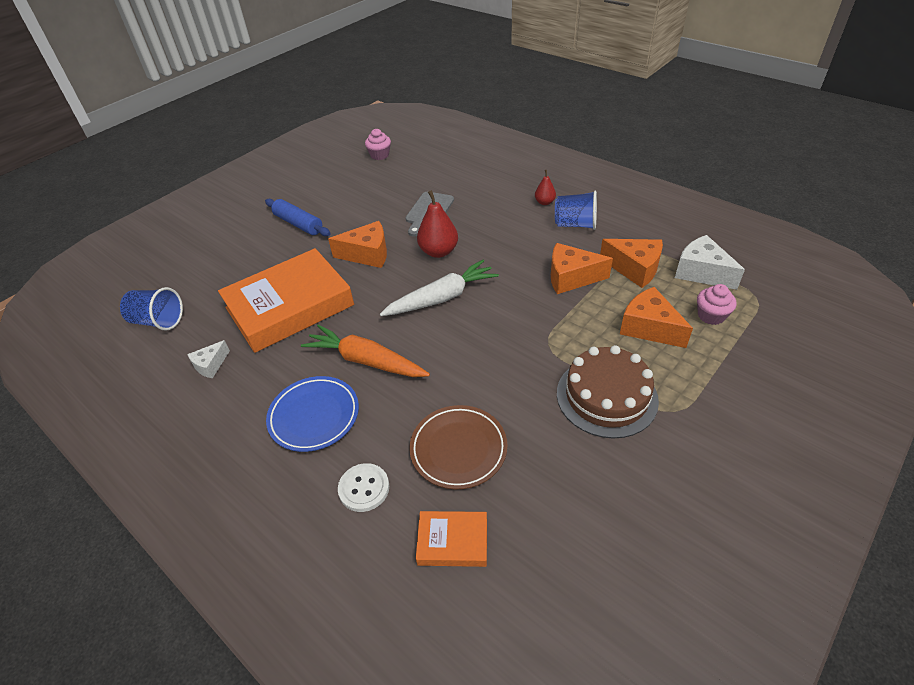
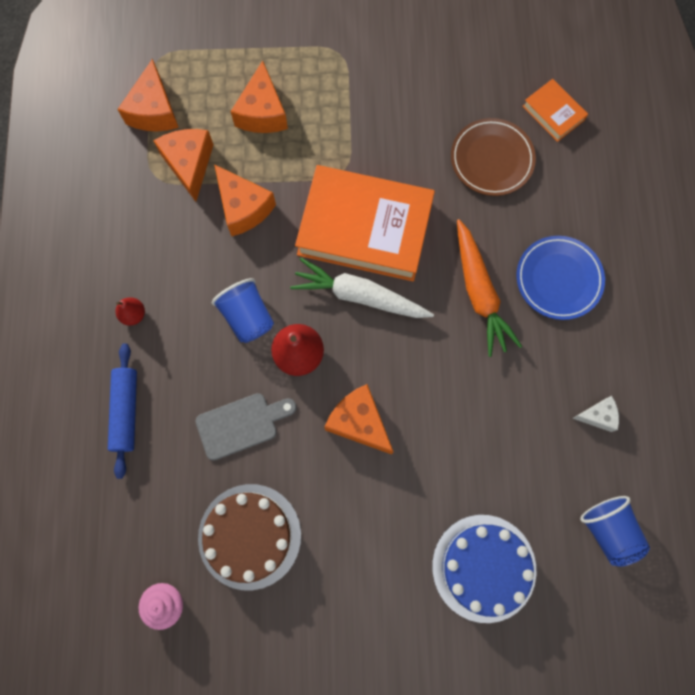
camera: 135 degrees left, 30 degrees up
orange book [218,248,354,353] -> orange book moved to [295,165,435,281]
blue rolling pin [265,198,330,236] -> blue rolling pin moved to [108,343,137,479]
white button [338,463,389,512] -> none
blue cup [555,191,597,230] -> blue cup moved to [212,278,274,343]
brown cake [557,345,659,439] -> brown cake moved to [198,484,301,590]
white cheese [675,235,745,290] -> orange cheese [117,59,179,131]
pink cupcake [697,284,736,325] -> none
none -> blue cake [432,515,536,623]

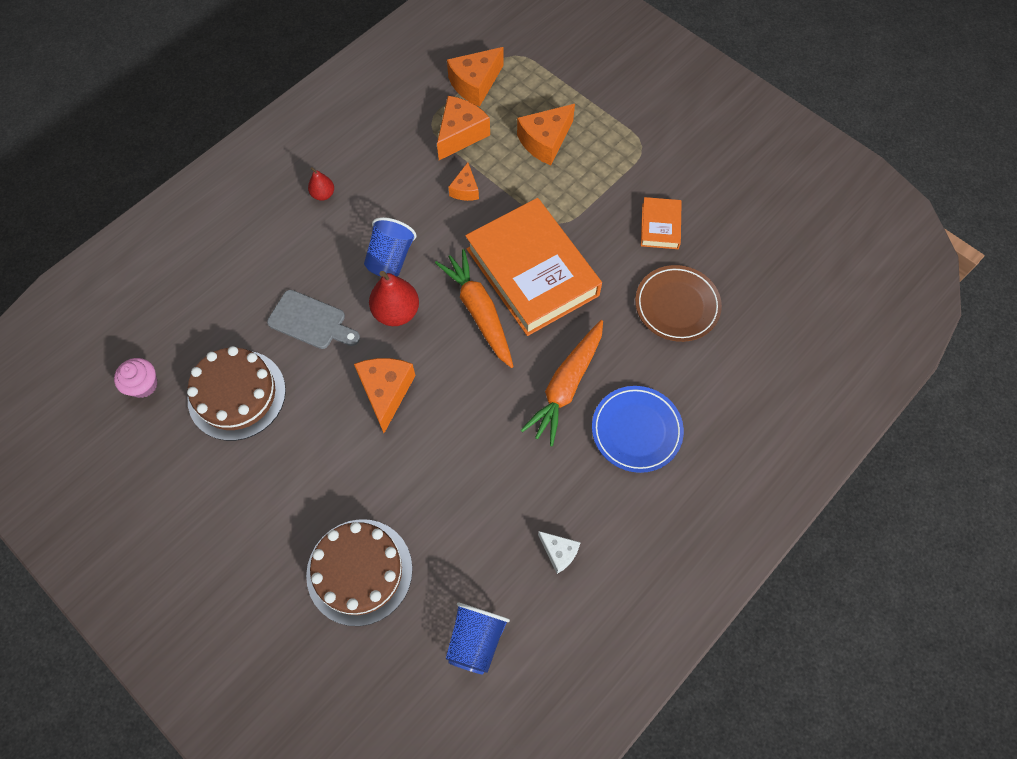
camera: 45 degrees right, 10 degrees down
blue rolling pin [108,343,137,479] -> none
orange cheese [214,164,276,236] -> orange cheese [448,162,479,201], size x0.58
white carrot [290,258,434,318] -> orange carrot [435,249,514,368]
blue cake [432,515,536,623] -> brown cake [306,519,413,626]
orange book [523,79,588,142] -> orange book moved to [641,197,682,249]

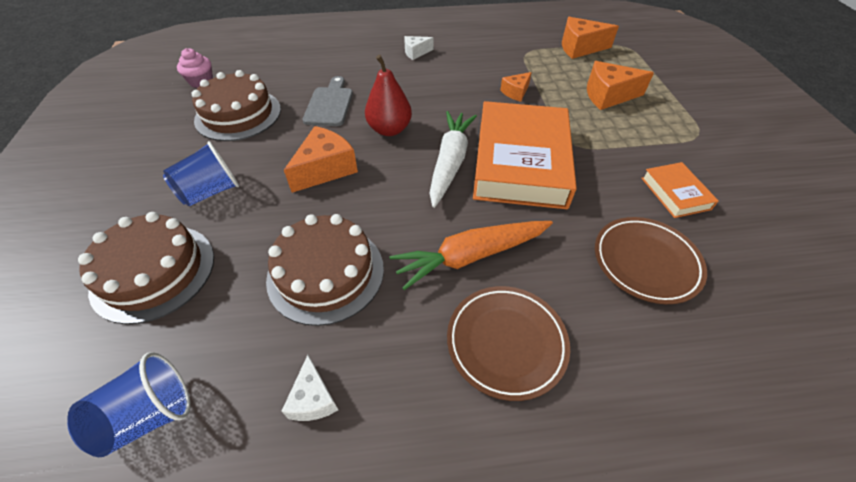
camera: 40 degrees right, 15 degrees down
grey cutting board [267,290,360,349] -> grey cutting board turned 150 degrees counterclockwise [303,76,353,126]
red pear [308,167,334,201] -> white cheese [404,36,434,60]
blue cup [364,217,416,277] -> blue cup moved to [163,141,239,206]
orange carrot [435,249,514,368] -> white carrot [429,111,477,208]
orange cheese [437,96,490,160] -> none
blue plate [592,386,684,473] -> brown plate [447,286,570,401]
orange book [641,197,682,249] -> orange book turned 60 degrees counterclockwise [641,162,719,218]
none -> brown cake [266,214,384,326]

